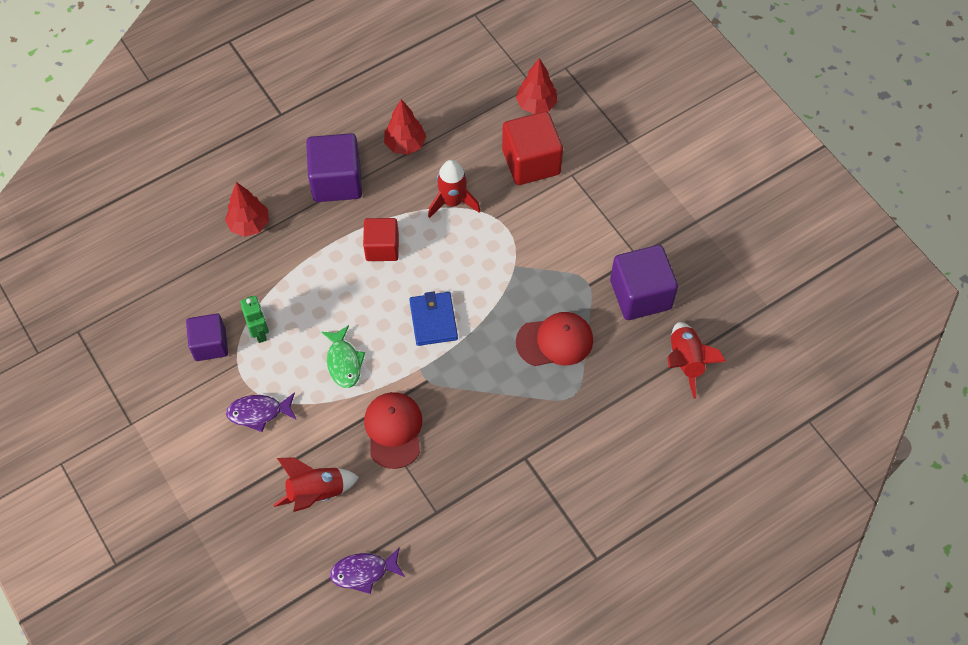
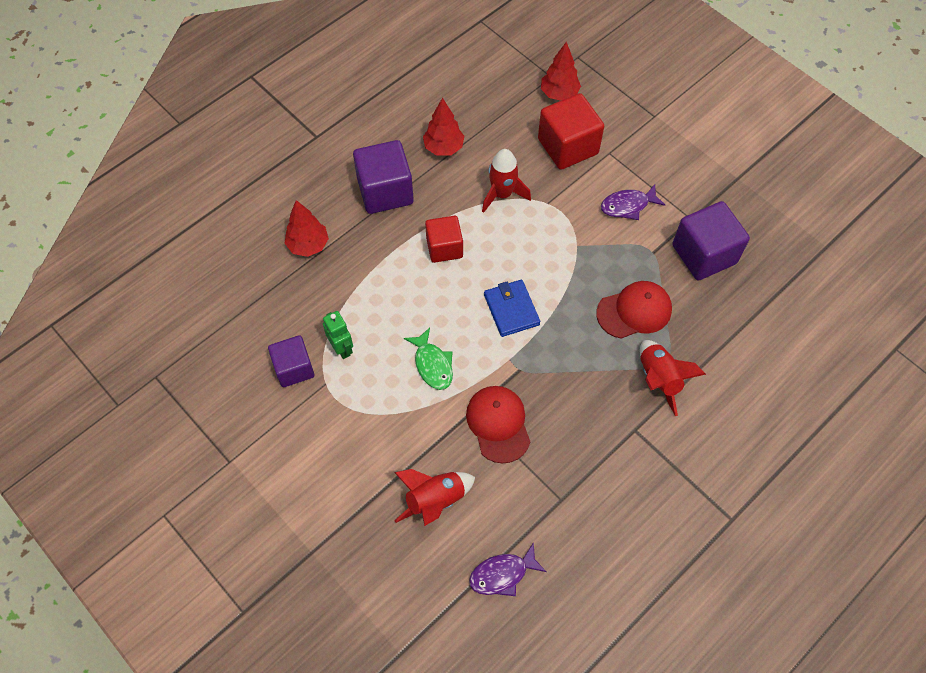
camera: 10 degrees left, 0 degrees up
purple fish [226,392,297,432] -> purple fish moved to [601,184,665,220]
red rocket [667,322,726,399] -> red rocket moved to [640,340,706,416]

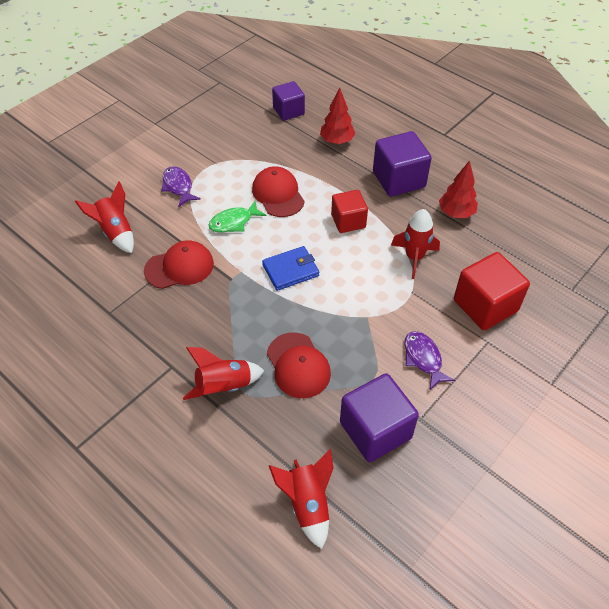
camera: 85 degrees right, 10 degrees down
purple cube [268,335,315,387] -> purple cube moved to [272,81,305,121]
green robot [323,311,353,359] -> none
purple fish [469,542,547,596] -> purple fish moved to [161,166,201,207]
red tree [541,41,581,101] -> none
none -> red cap [252,166,305,217]
none -> red rocket [269,449,333,549]

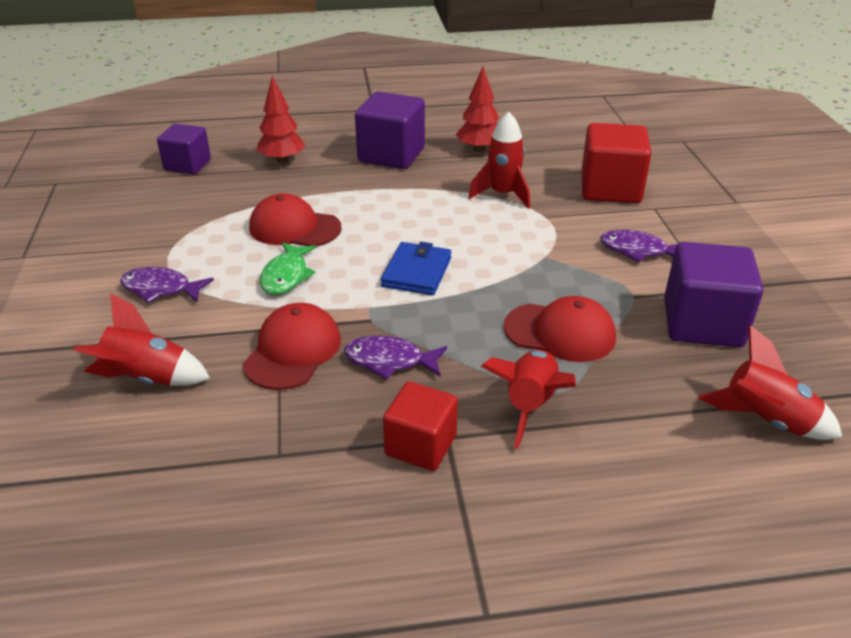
camera: 50 degrees left, 15 degrees down
red cube [331,190,368,233] -> red cube moved to [383,382,458,471]
none -> purple fish [344,335,447,380]

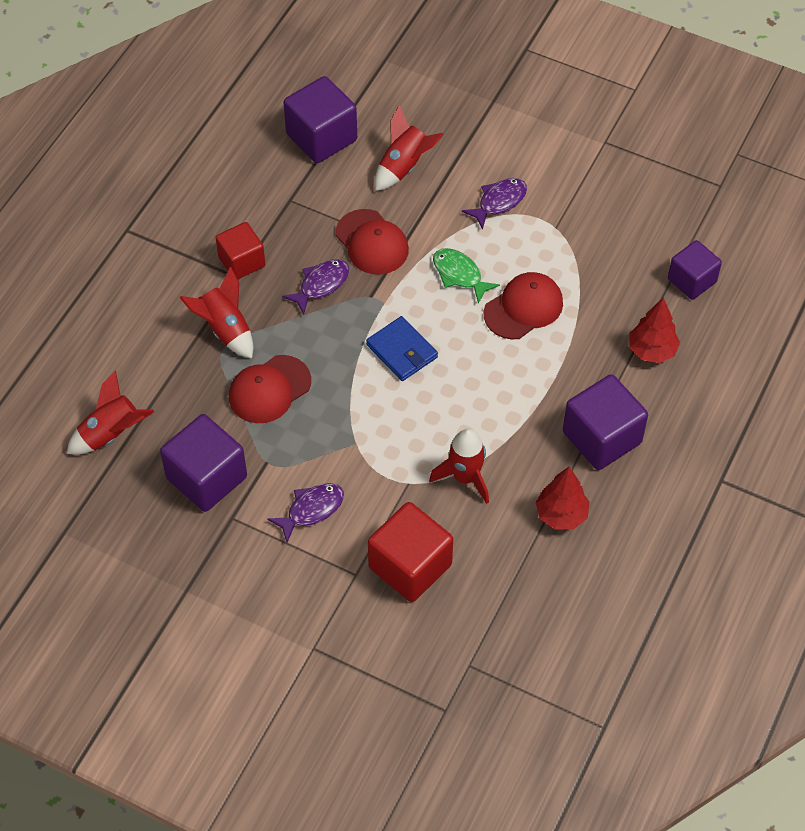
camera: 125 degrees right, 20 degrees up
none -> purple cube [284,76,357,163]

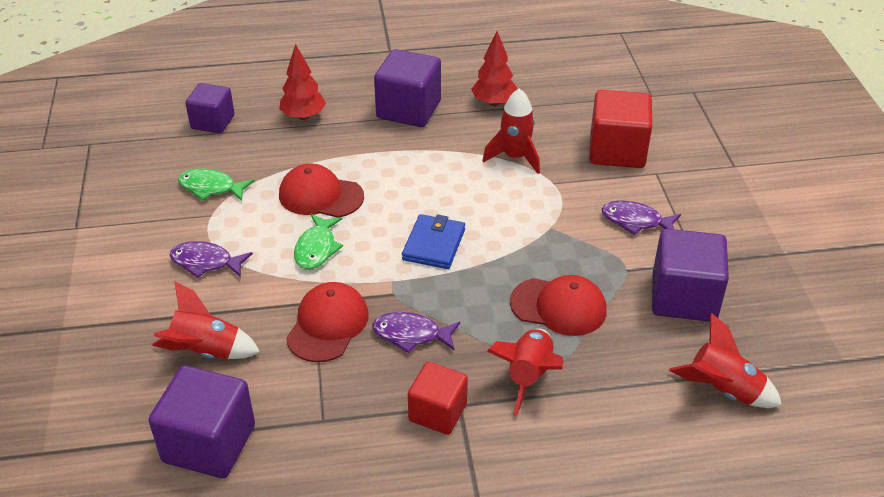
camera: 125 degrees left, 15 degrees down
none -> green fish [178,168,254,201]

